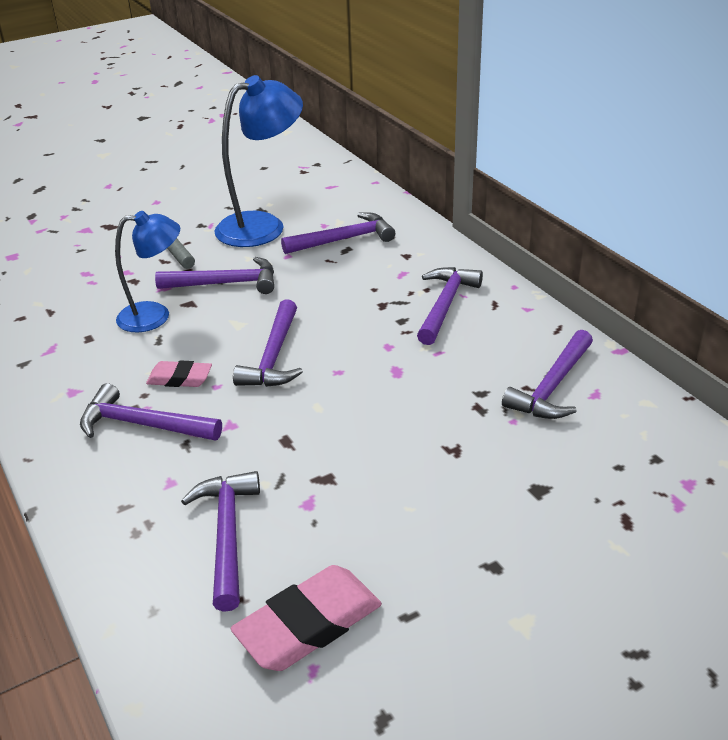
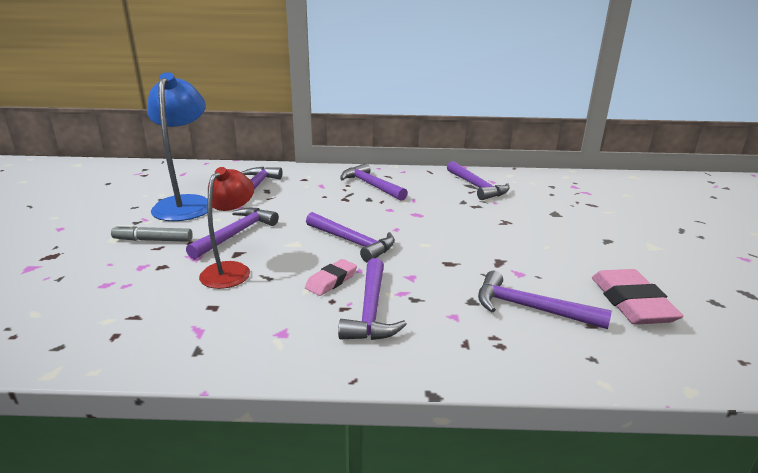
camera: 60 degrees left, 10 degrees down
purple hammer [80,383,222,441] -> purple hammer turned 45 degrees counterclockwise [338,258,407,340]
blue lamp [115,211,180,332] -> red lamp [199,167,254,289]

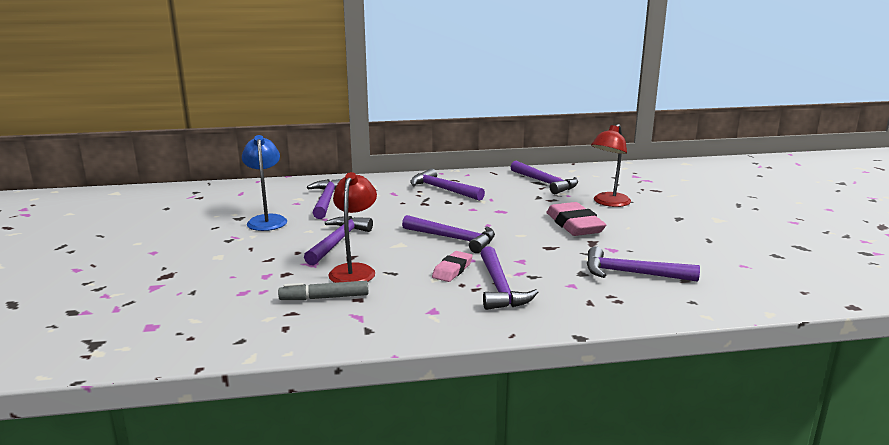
camera: 10 degrees left, 5 degrees down
grey marker [111,225,193,242] -> grey marker moved to [278,281,368,300]
blue lamp [147,72,208,221] -> blue lamp [242,135,287,231], size x0.67
pink eraser [592,269,684,325] -> pink eraser moved to [547,202,606,236]
none -> red lamp [591,124,631,207]

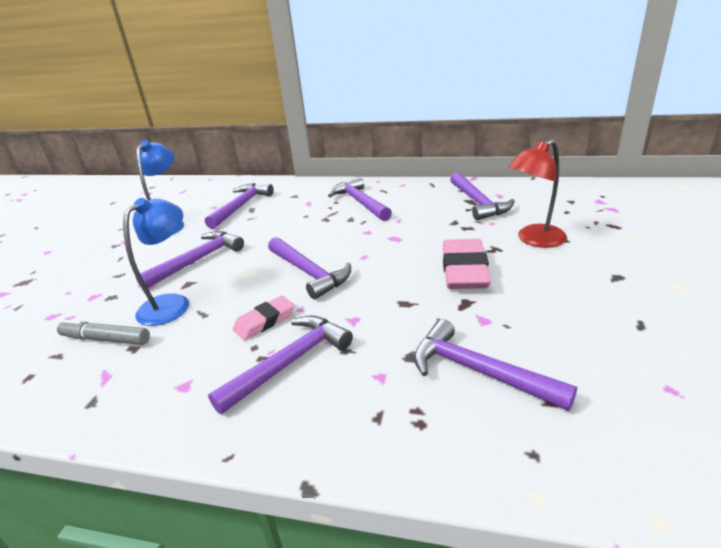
camera: 25 degrees right, 10 degrees up
red lamp [328,172,377,283] -> blue lamp [123,198,189,326]
purple hammer [480,246,538,310] -> purple hammer turned 150 degrees counterclockwise [208,315,353,414]

